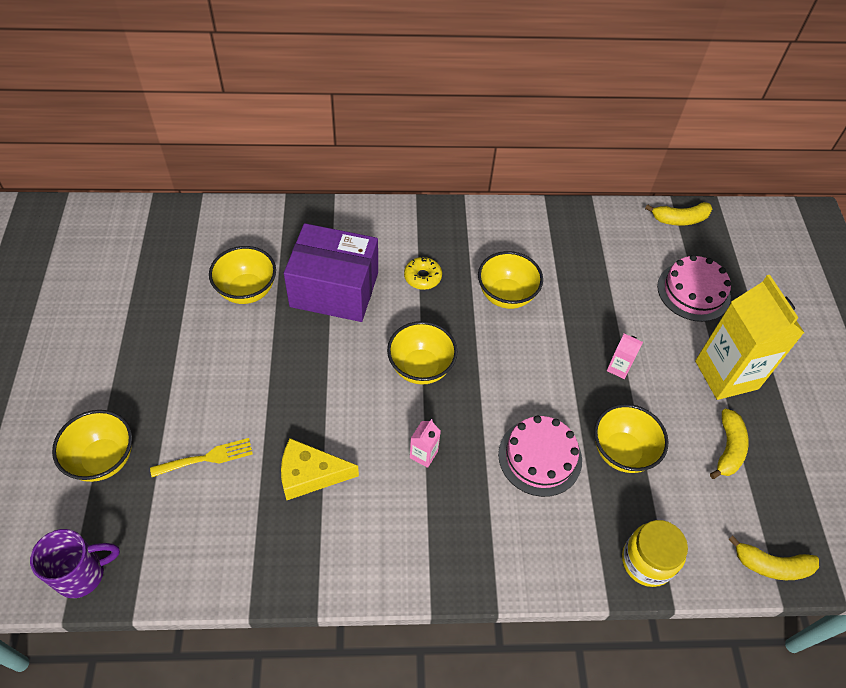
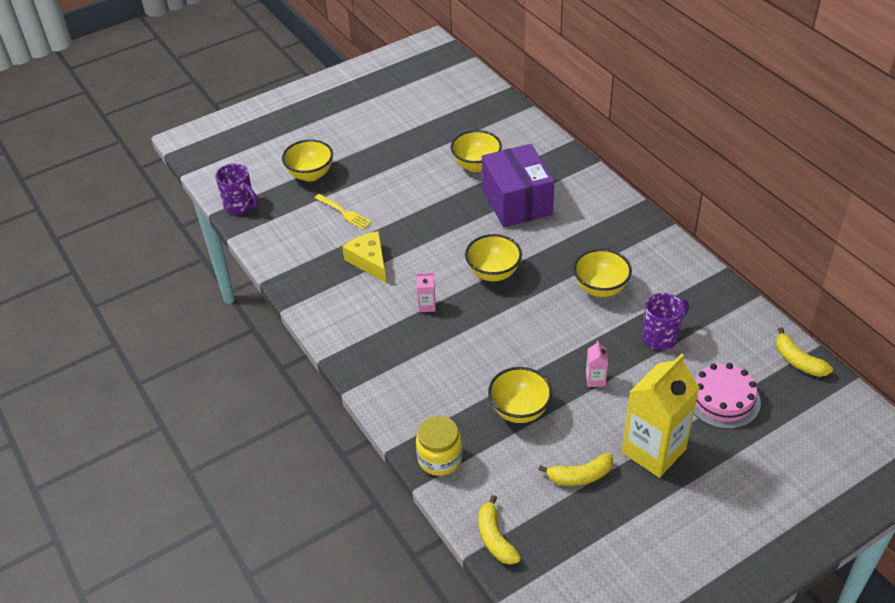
camera: 65 degrees right, 10 degrees down
yellow donut [404,257,442,290] -> none
pink cake [498,416,582,497] -> none
none -> purple mug [642,293,689,350]

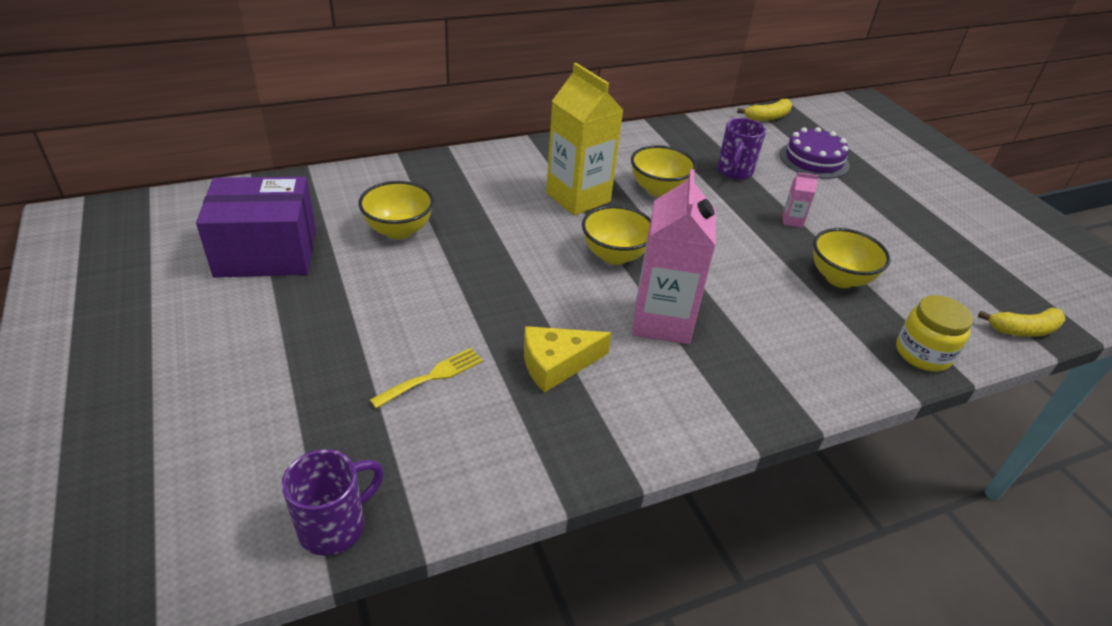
camera: 85 degrees left, 5 degrees down
yellow bowl [282,139,333,182] -> none
pink carton [416,272,436,312] -> pink carton [632,169,716,344], size x2.44
purple box [482,144,554,227] -> purple box moved to [196,176,316,278]
yellow banana [538,453,613,486] -> none
yellow carton [622,353,699,478] -> yellow carton moved to [546,63,624,215]
purple mug [642,293,689,350] -> purple mug turned 135 degrees counterclockwise [717,118,766,180]
pink cake [694,363,761,429] -> purple cake [779,127,849,179]

